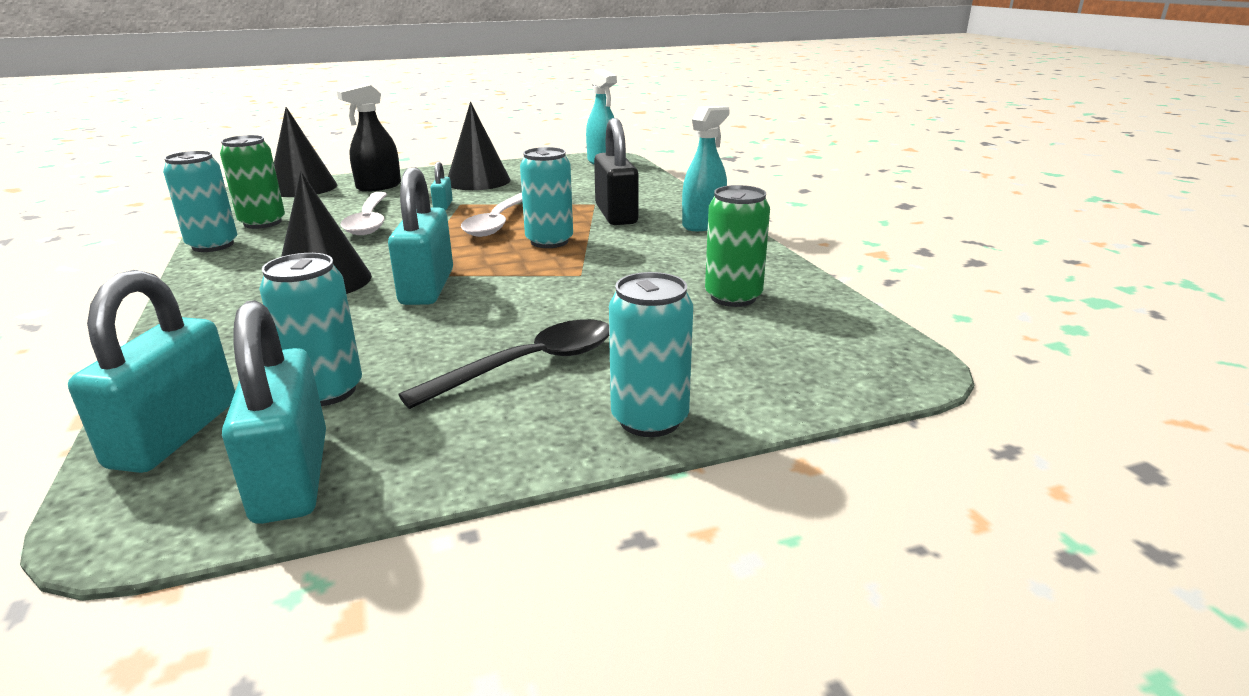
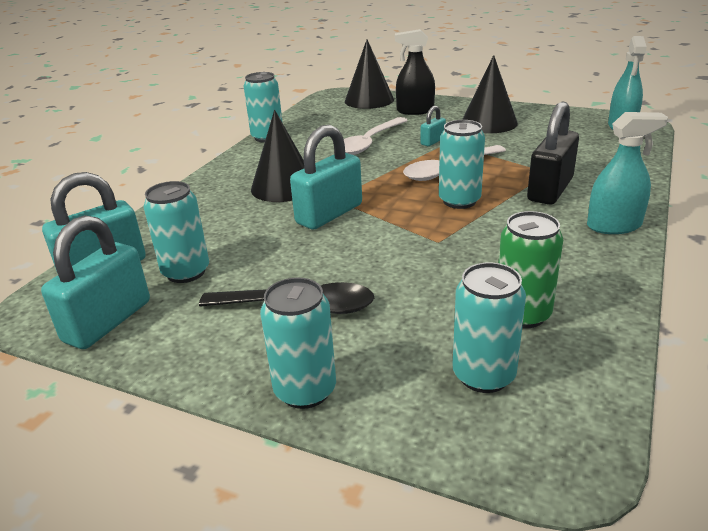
camera: 45 degrees right, 5 degrees up
green can [220,135,285,229] -> none
none -> turquoise can [453,263,526,393]

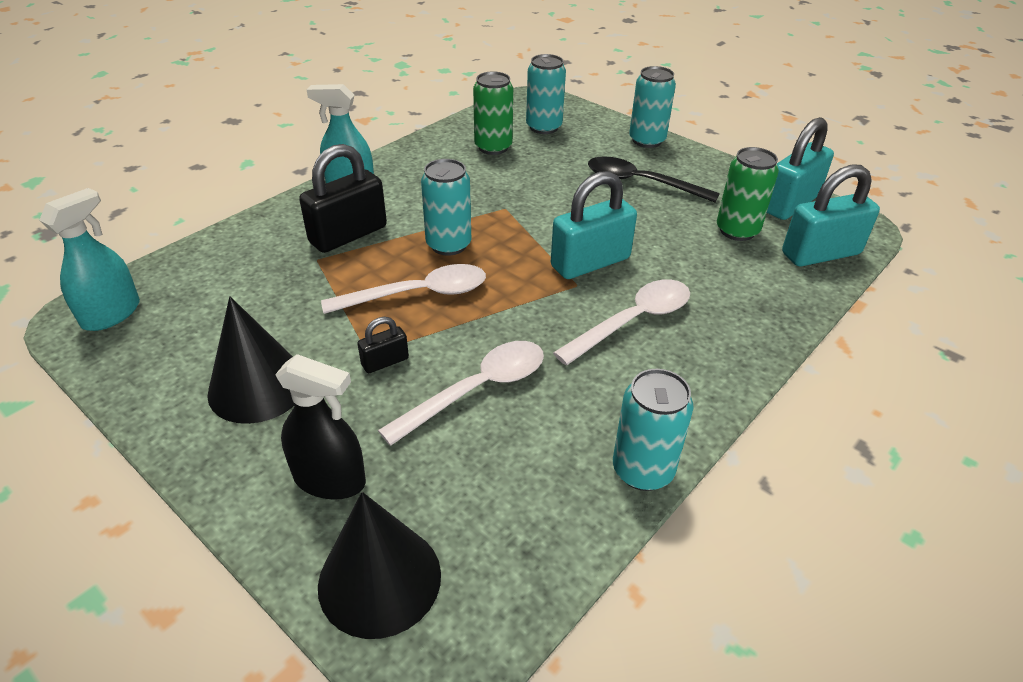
camera: 165 degrees left, 10 degrees up
turquoise can [144,181,209,283] -> green can [717,147,779,241]
black cone [251,110,304,202] -> white spoon [553,279,690,365]
turquoise padlock [421,106,446,146] -> black padlock [357,317,409,373]

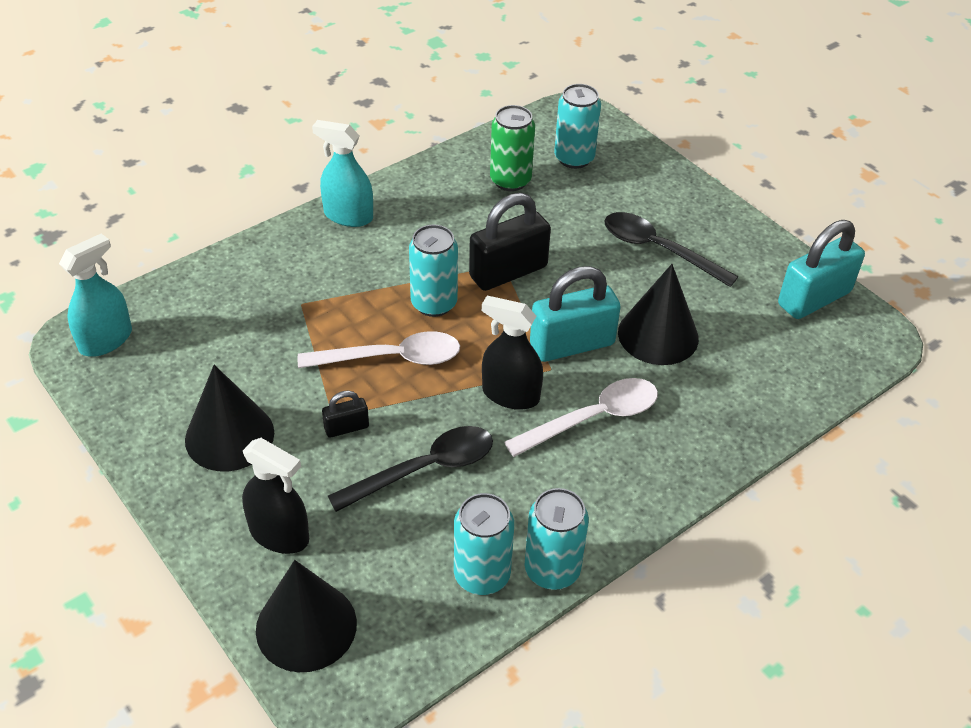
camera: 10 degrees right, 5 degrees up
black padlock [299,144,387,253] -> black padlock moved to [469,193,551,291]
white spoon [378,341,544,446] -> black spoon [328,426,493,512]
turquoise can [629,66,676,148] -> turquoise can moved to [454,493,514,595]
green can [717,147,779,241] -> none
turquoise padlock [782,164,880,266] -> none
none -> black spray bottle [482,295,543,410]
none -> black cone [618,264,699,365]

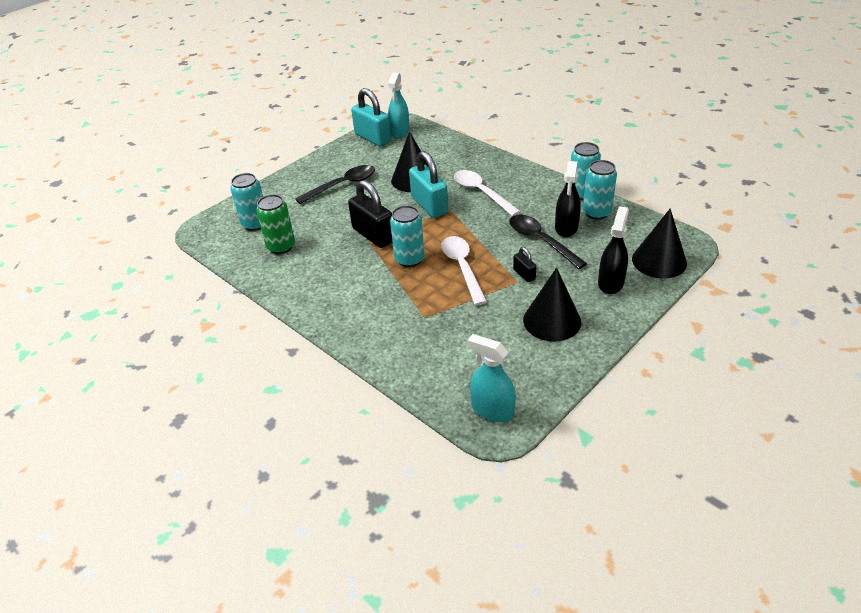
camera: 95 degrees left, 5 degrees down
turquoise spray bottle [312,120,373,227] -> turquoise spray bottle moved to [388,73,410,138]
black spray bottle [482,295,543,410] -> black spray bottle moved to [555,161,581,237]
black spoon [604,212,739,287] -> black spoon turned 150 degrees counterclockwise [295,165,375,204]

